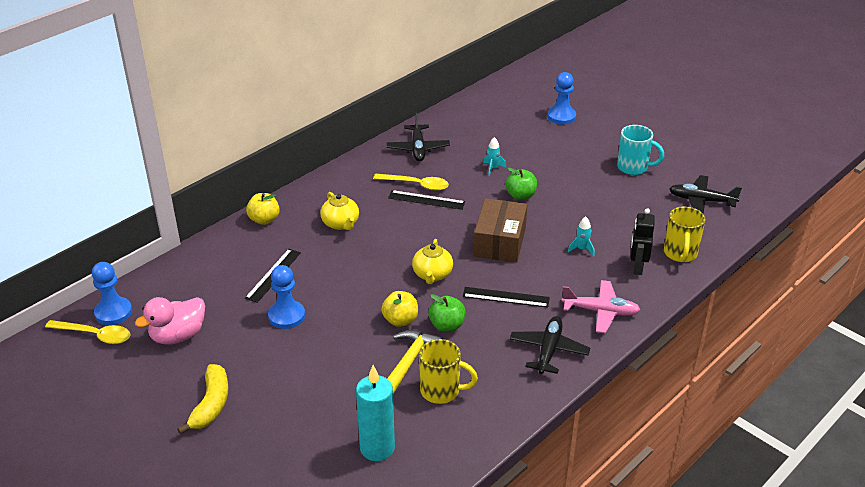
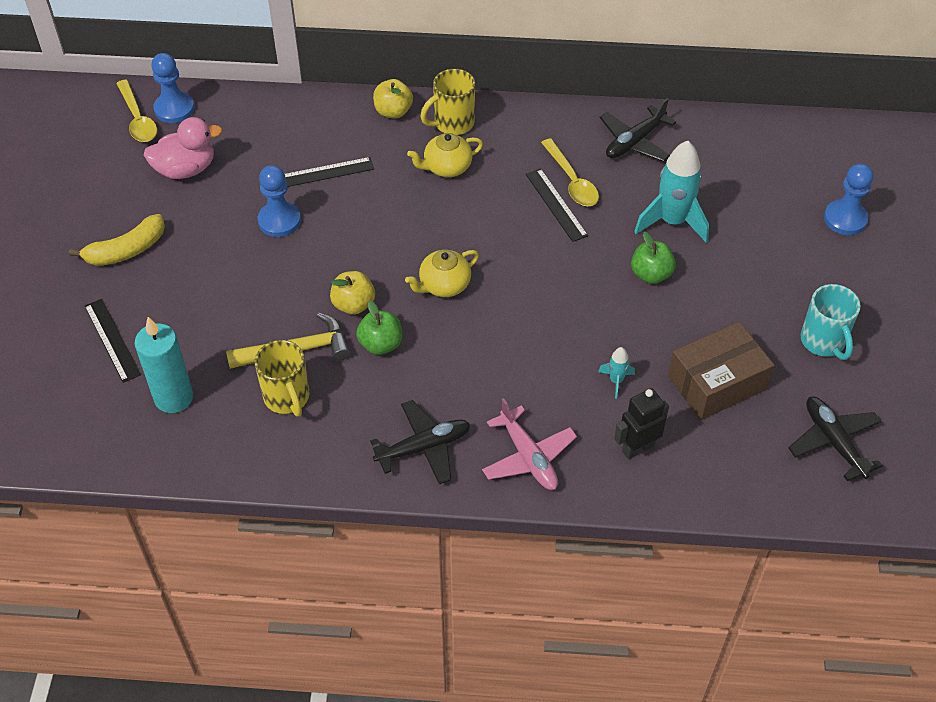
camera: 50 degrees right, 15 degrees up
pink duck [135,297,205,345] -> pink duck turned 150 degrees clockwise [144,117,222,179]
yellow teapot [320,192,359,230] -> yellow teapot turned 45 degrees clockwise [407,133,483,177]
black ruler [463,287,550,308] -> black ruler moved to [85,299,141,383]
brown box [473,198,527,263] -> brown box moved to [668,322,775,420]
turquoise rocket [483,137,506,176] -> turquoise rocket [634,141,709,243], size x2.17
yellow mug [664,206,705,262] -> yellow mug moved to [420,69,475,135]

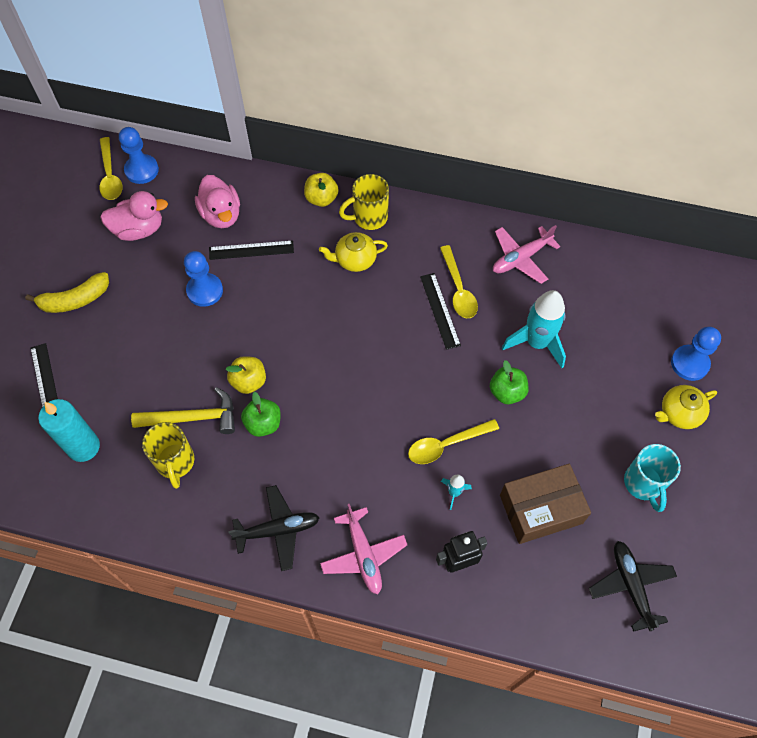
camera: 10 degrees right, 10 degrees up
yellow teapot [405,250,479,297] -> yellow teapot moved to [655,385,717,429]
black plane [600,98,676,162] -> pink plane [493,225,560,284]
none -> pink duck [195,175,240,228]
none -> yellow spoon [408,419,499,464]

